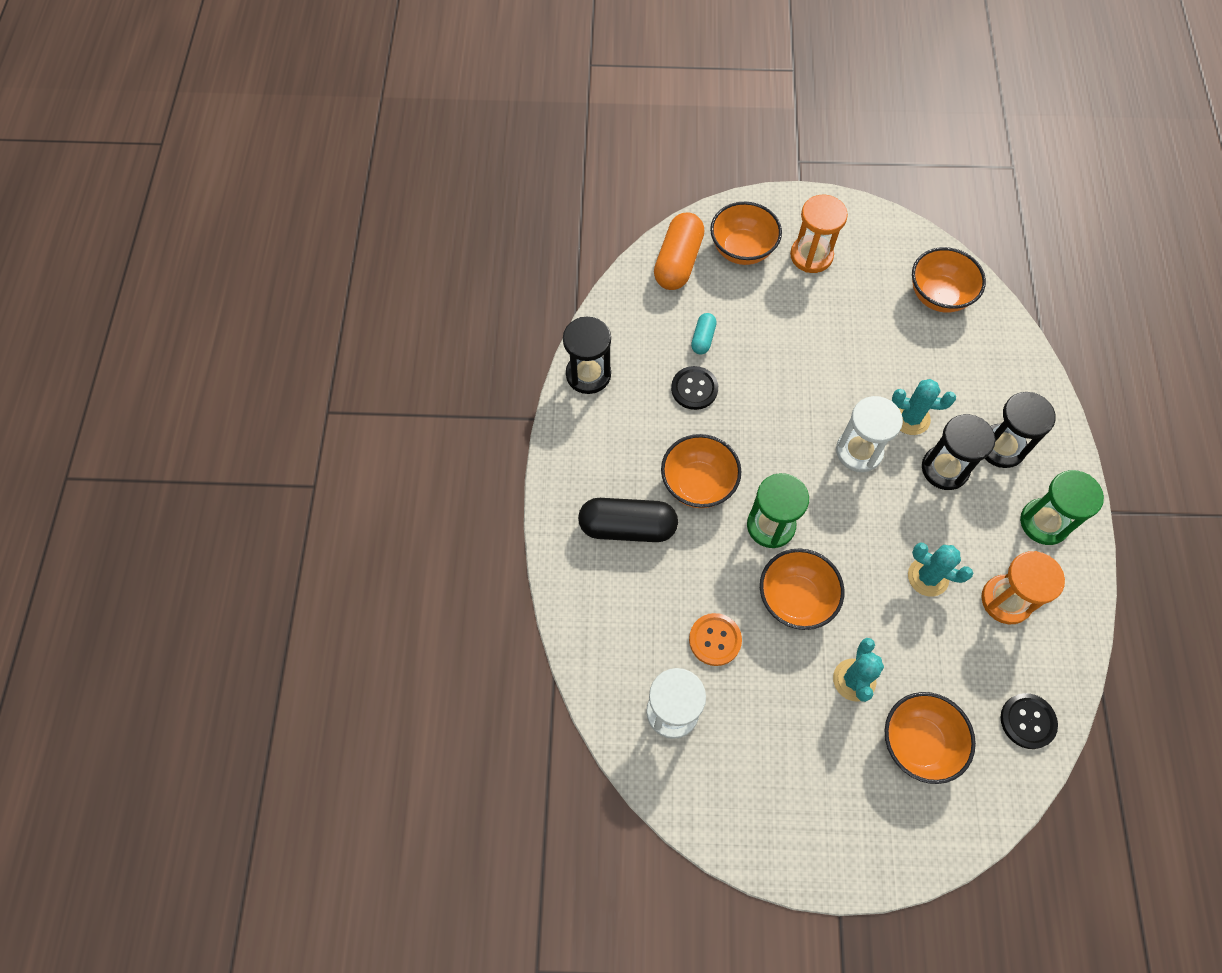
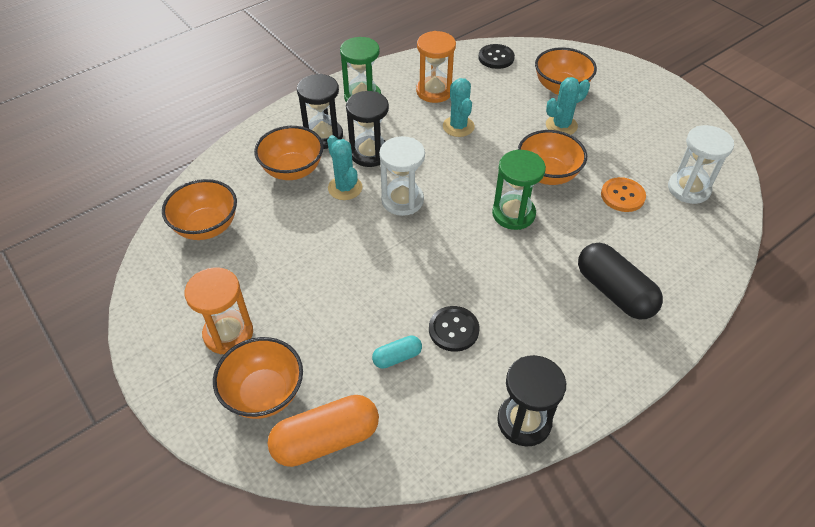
camera: 130 degrees left, 15 degrees down
orange bowl [661,434,741,508] -> orange bowl moved to [254,126,324,180]

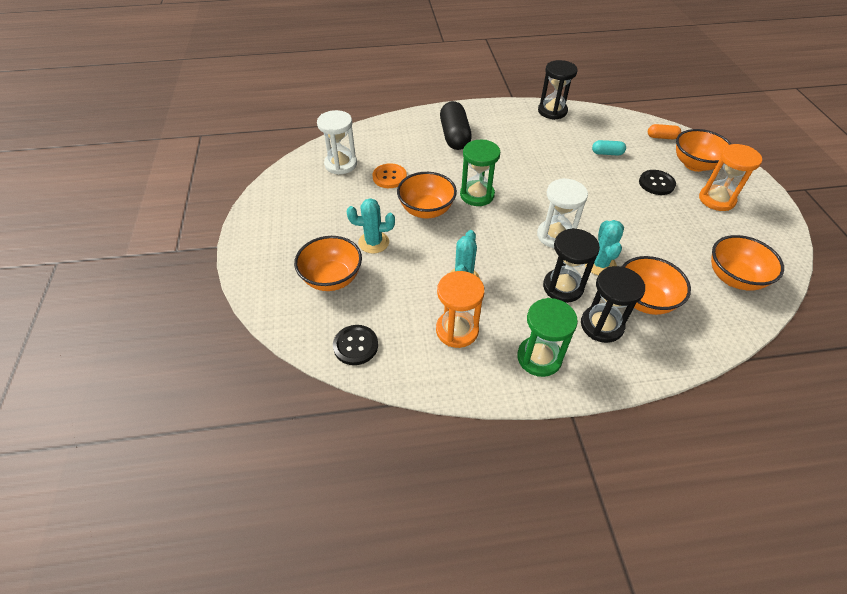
camera: 150 degrees left, 0 degrees up
orange capsule [268,395,379,467] -> orange capsule [648,124,681,139], size x0.51
black button [429,306,479,352] -> black button moved to [639,170,676,195]

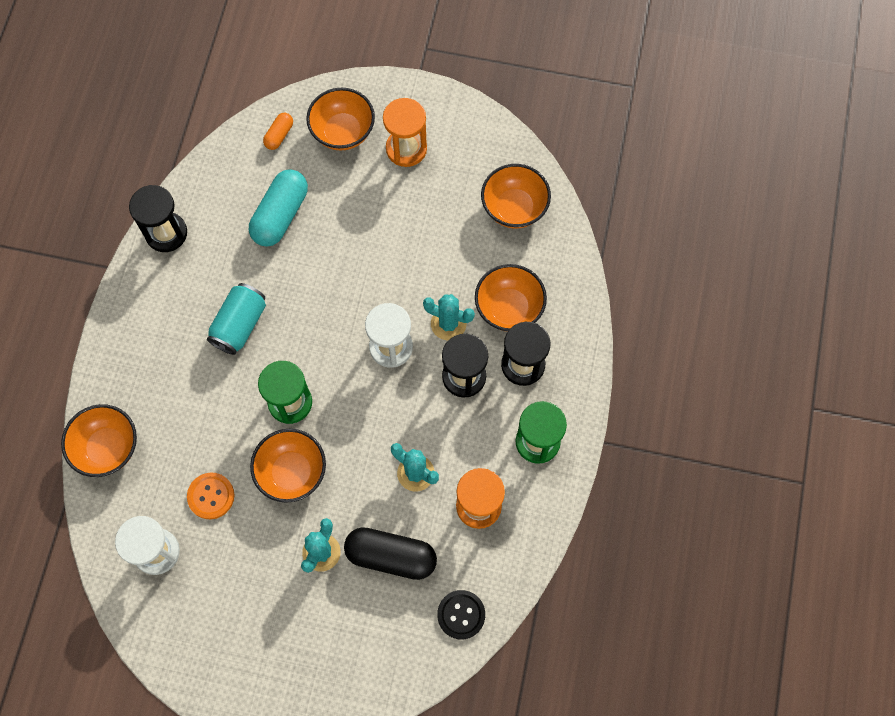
camera: 70 degrees left, 20 degrees up
orange bowl [294,236,362,291] -> orange bowl moved to [61,404,137,477]
black capsule [440,101,472,150] -> black capsule moved to [344,527,437,580]
turquoise capsule [592,140,626,155] -> turquoise capsule [249,169,308,247], size x1.96
black button [639,170,676,195] -> none
none -> turquoise can [207,283,266,355]

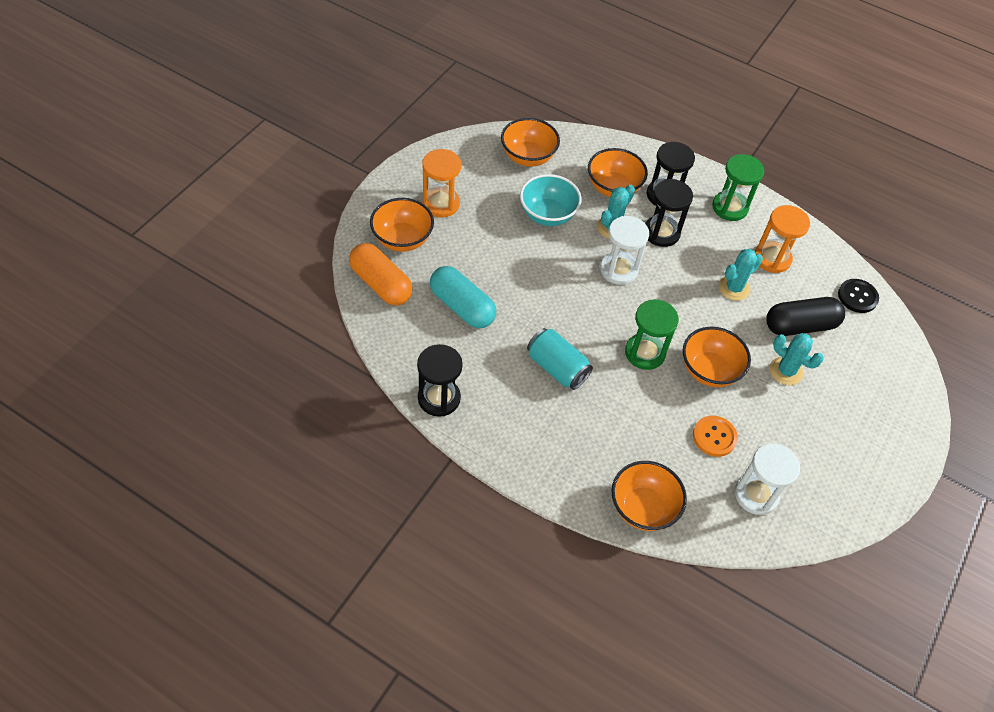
camera: 75 degrees left, 15 degrees down
orange capsule [263,113,293,150] -> orange capsule [349,243,413,306], size x1.96
black capsule [344,527,437,580] -> black capsule turned 45 degrees clockwise [766,297,845,336]
none -> turquoise bowl [520,174,582,226]

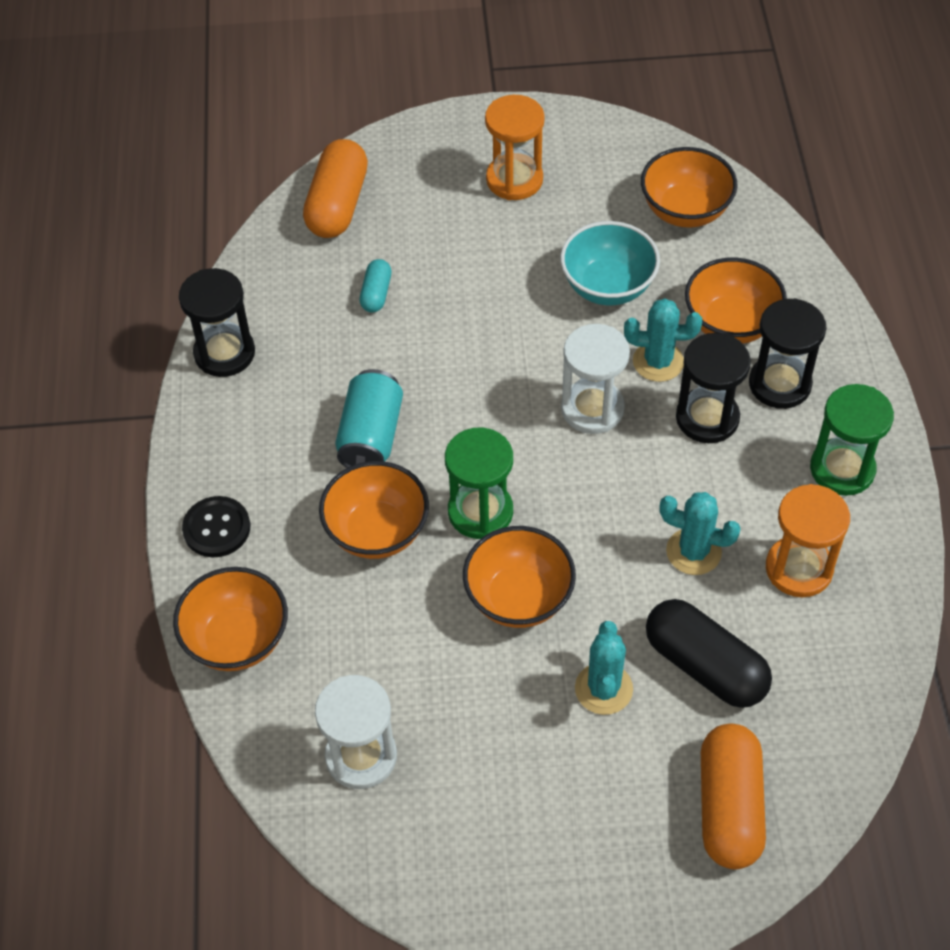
camera: 60 degrees right, 0 degrees up
orange bowl [370,198,434,252] -> orange bowl moved to [319,461,429,559]
turquoise capsule [430,266,496,328] -> turquoise capsule [359,259,392,313], size x0.51
orange button [693,416,738,457] -> none
black button [838,279,879,313] -> black button moved to [182,496,250,557]
none -> orange capsule [701,724,766,869]

